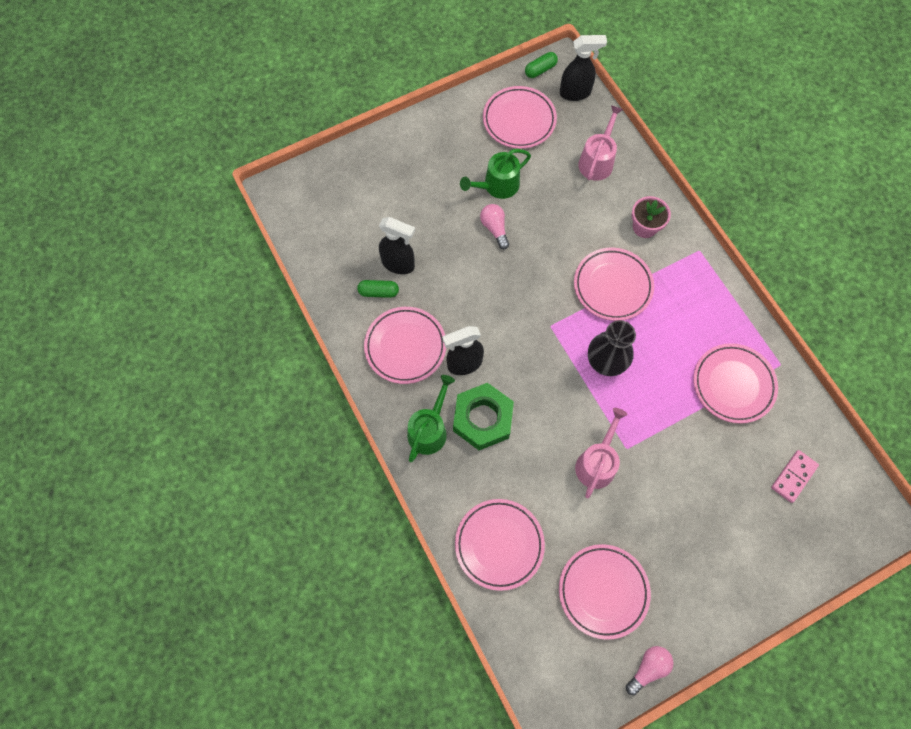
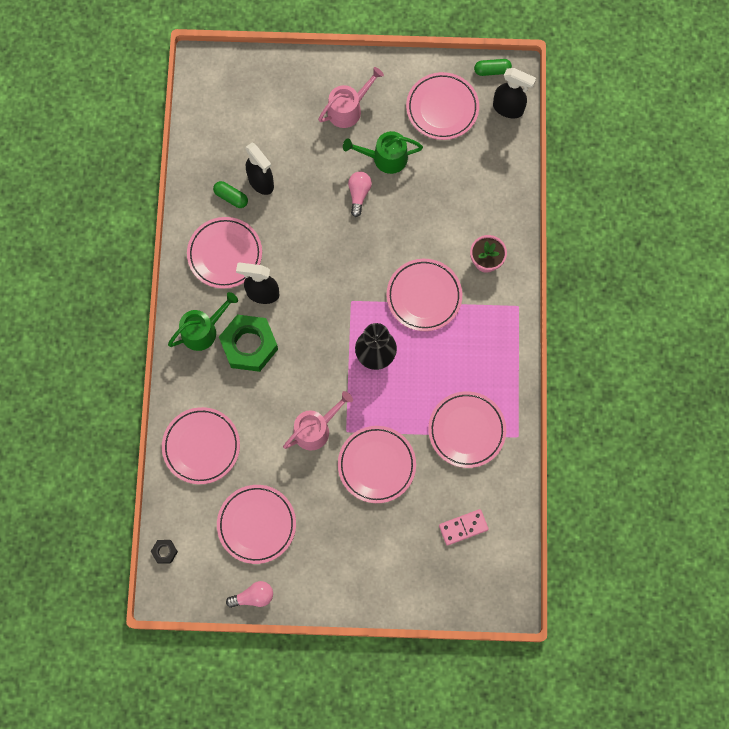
camera: 30 degrees right, 5 degrees up
pink watering can [578,105,624,181] -> pink watering can moved to [318,67,384,128]
none -> black nut [151,540,178,564]
none -> pink plate [338,426,416,503]

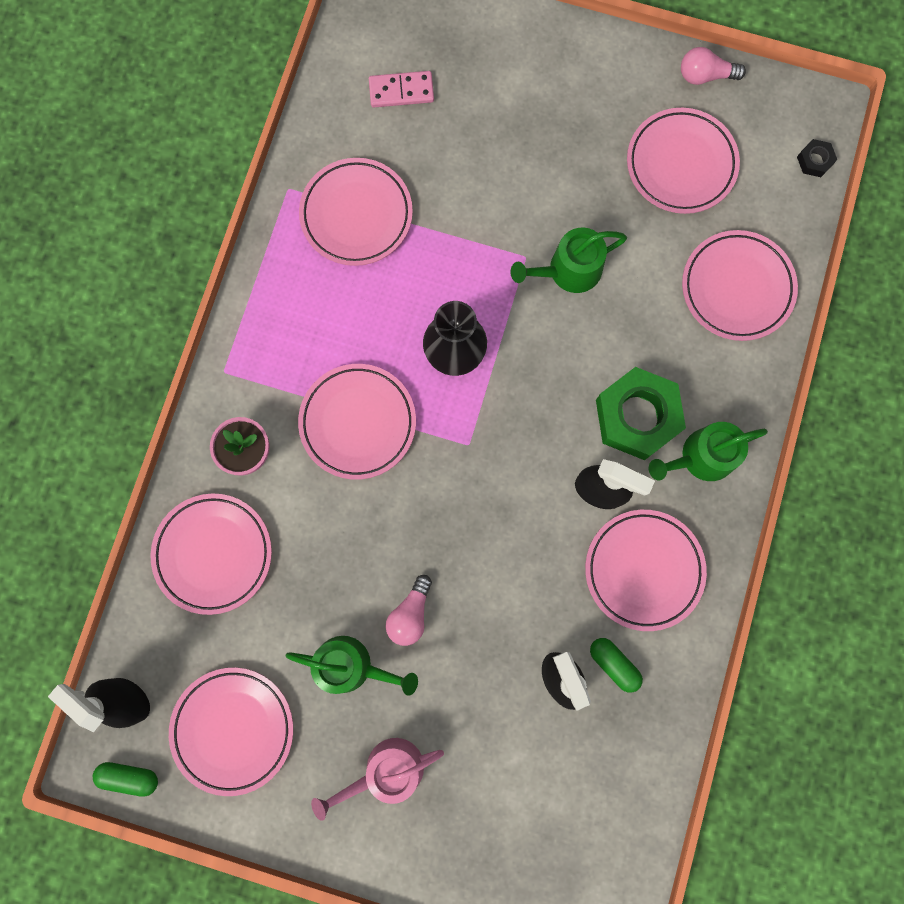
camera: 165 degrees left, 5 degrees up
pink watering can [283,391,353,450] -> green watering can [510,227,627,293]
pink plate [338,426,416,503] -> pink plate moved to [150,494,272,615]

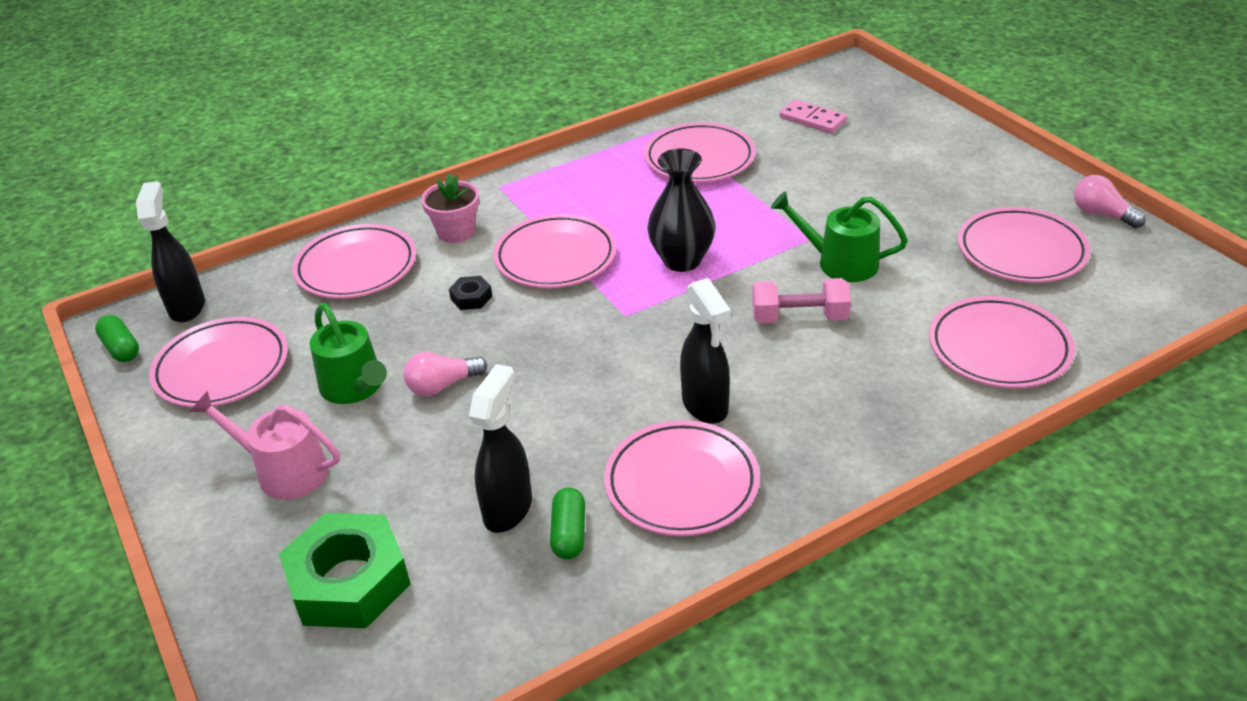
camera: 45 degrees right, 40 degrees down
green nut [596,367,686,460] -> green nut moved to [279,513,410,628]
green watering can [649,422,768,481] -> none
black nut [797,139,837,177] -> black nut moved to [449,276,492,310]
none -> pink dumbbell [752,278,851,323]

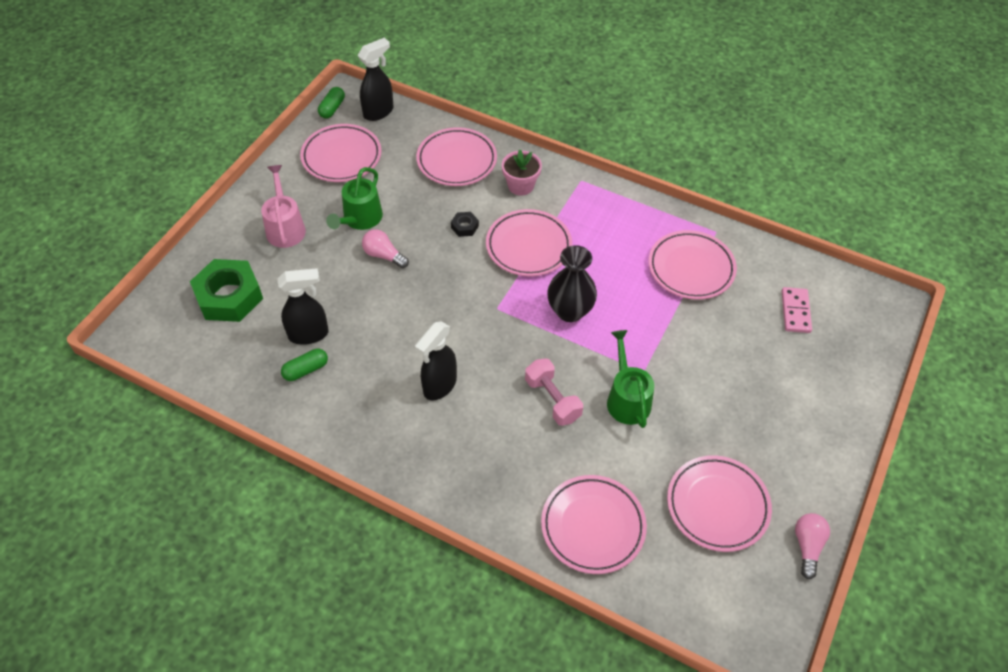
camera: 55 degrees right, 15 degrees up
pink plate [604,420,760,536] -> none

